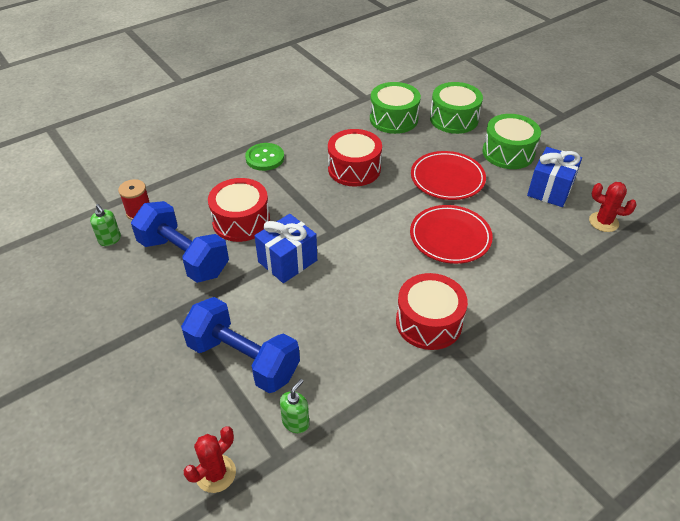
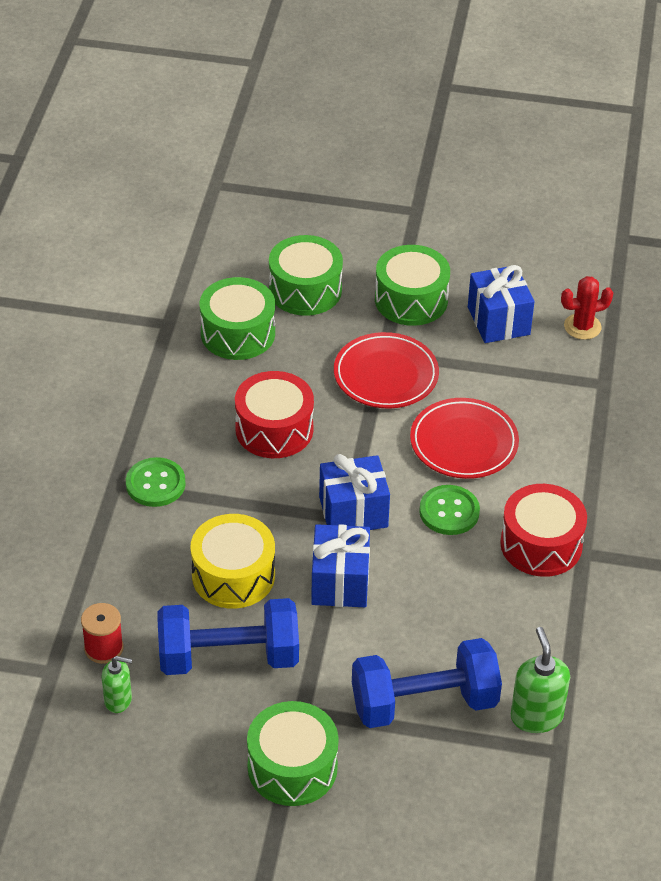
camera: 45 degrees left, 0 degrees up
red cactus [184,426,236,493] -> none
red drum [208,178,270,242] -> yellow drum [190,514,275,609]
green soap dispenser [280,379,309,433] -> green soap dispenser [511,627,570,733], size x1.57
none -> green drum [247,701,339,806]
none -> blue gift [319,454,390,530]
none -> green button [419,485,480,535]

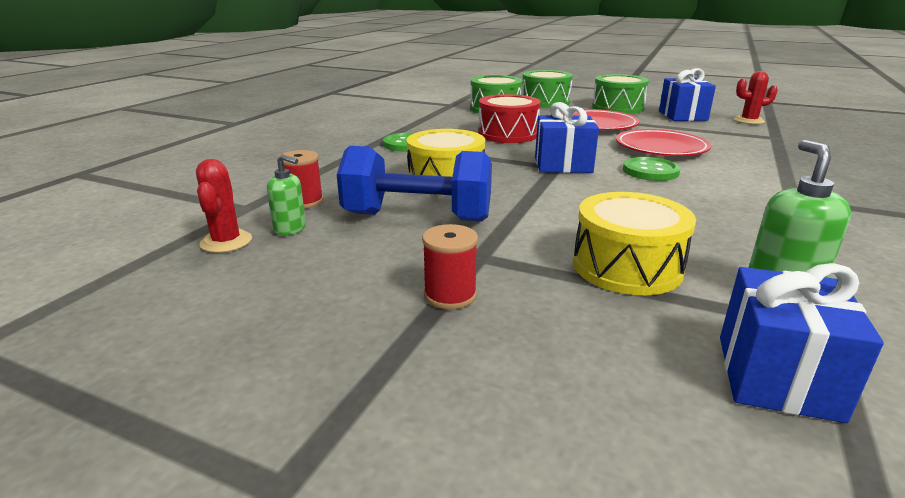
camera: 15 degrees right, 20 degrees down
green drum [247,701,339,806] -> red spool [422,224,478,309]
blue gift [311,524,370,607] -> blue gift moved to [720,263,884,423]
blue dumbbell [352,638,502,728] -> yellow drum [573,192,696,295]
red drum [500,484,587,577] -> none
none -> red cactus [196,159,252,253]

